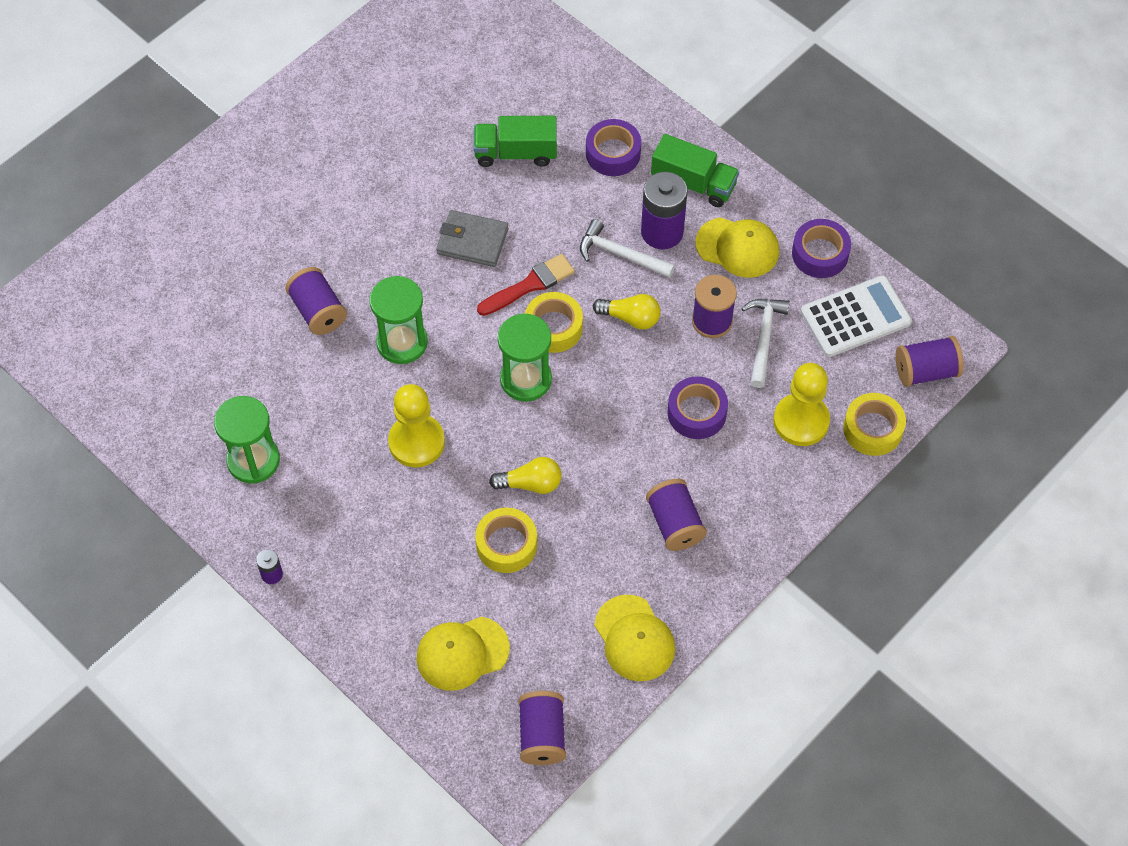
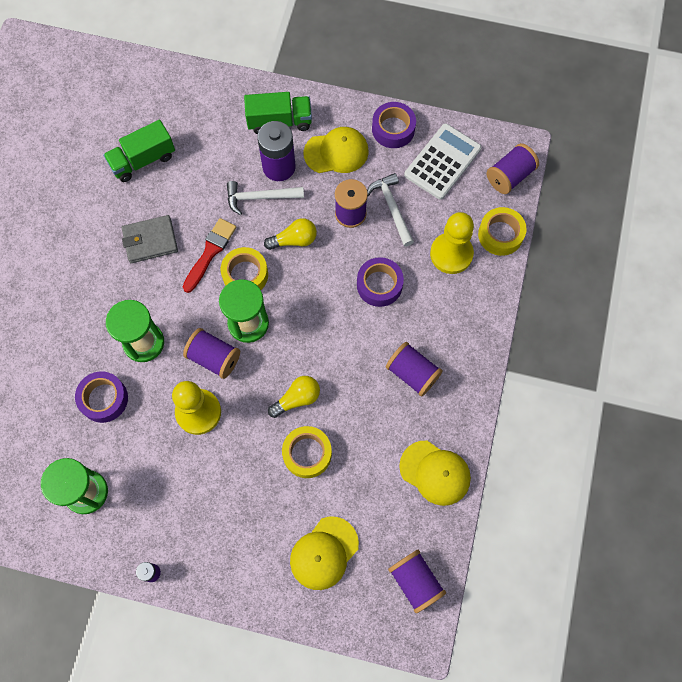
camera: 30 degrees left, 10 degrees up
purple spool [286,267,347,335] -> purple spool moved to [183,328,240,379]
purple tape [586,119,641,176] -> purple tape moved to [75,371,128,423]

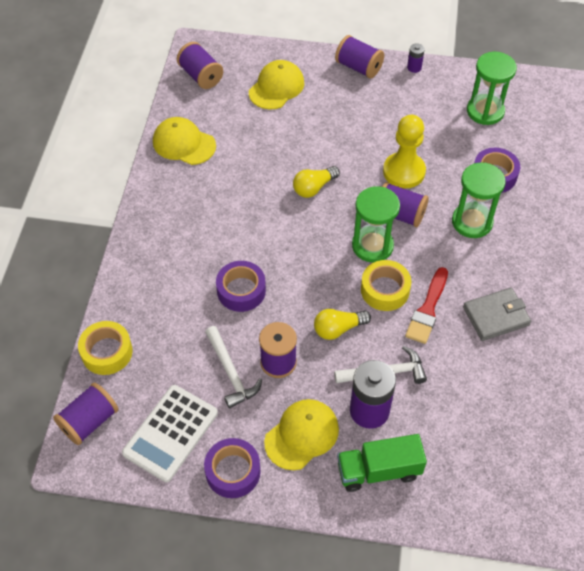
camera: 175 degrees right, 15 degrees down
green truck [103,119,175,182] -> none
yellow tape [282,426,332,478] -> none
yellow cap [304,127,369,173] -> yellow cap turned 150 degrees clockwise [264,399,339,470]
purple spool [386,342,443,397] -> purple spool moved to [335,35,384,79]
yellow pawn [430,212,474,274] -> none

